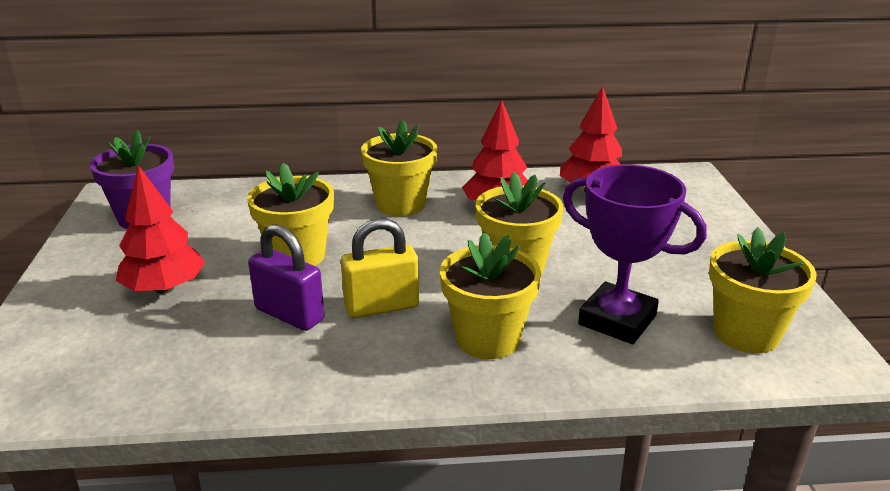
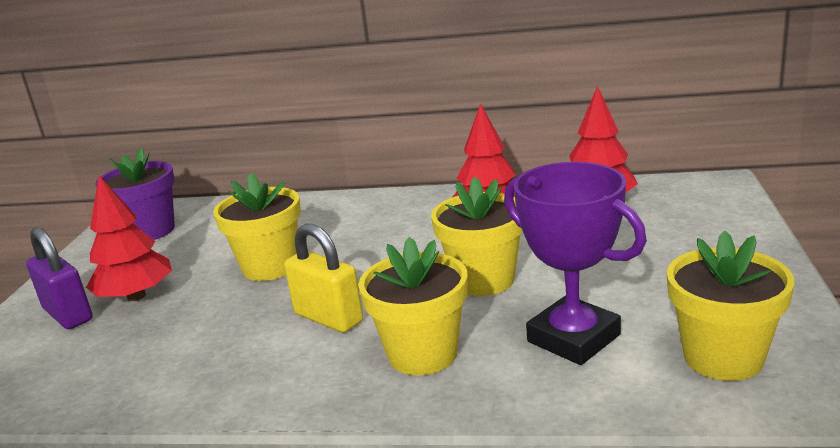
camera: 15 degrees right, 5 degrees down
purple padlock [248,224,325,331] -> purple padlock moved to [26,227,93,329]
yellow padlock [341,218,419,318] -> yellow padlock turned 45 degrees clockwise [284,224,363,333]
yellow flower pot [361,120,437,217] -> none

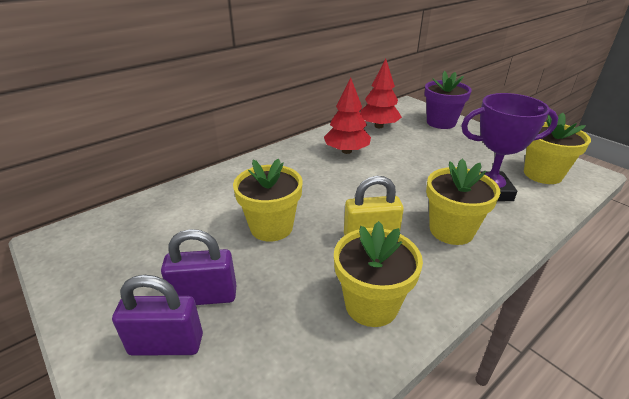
camera: 50 degrees left, 10 degrees up
red tree [86,175,172,301] -> purple padlock [161,229,236,305]
purple flower pot [95,147,175,240] -> purple flower pot moved to [425,71,472,129]
yellow flower pot [431,177,523,296] -> yellow flower pot moved to [334,221,423,327]

